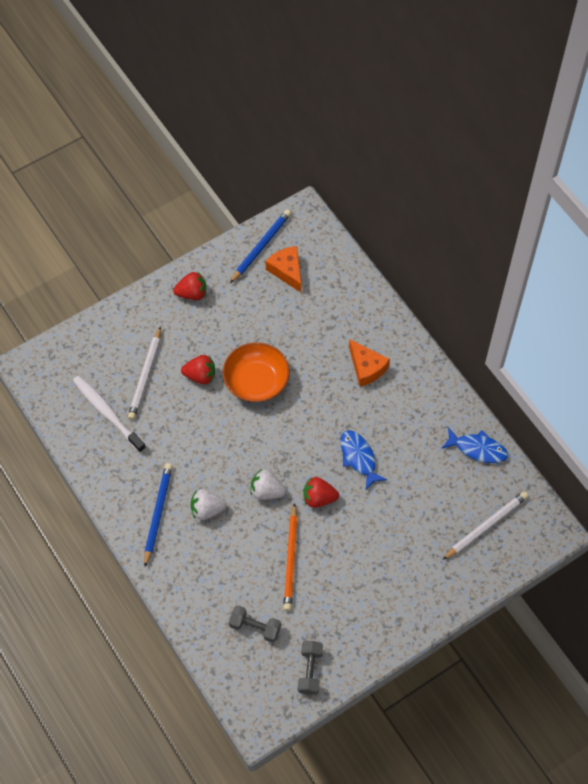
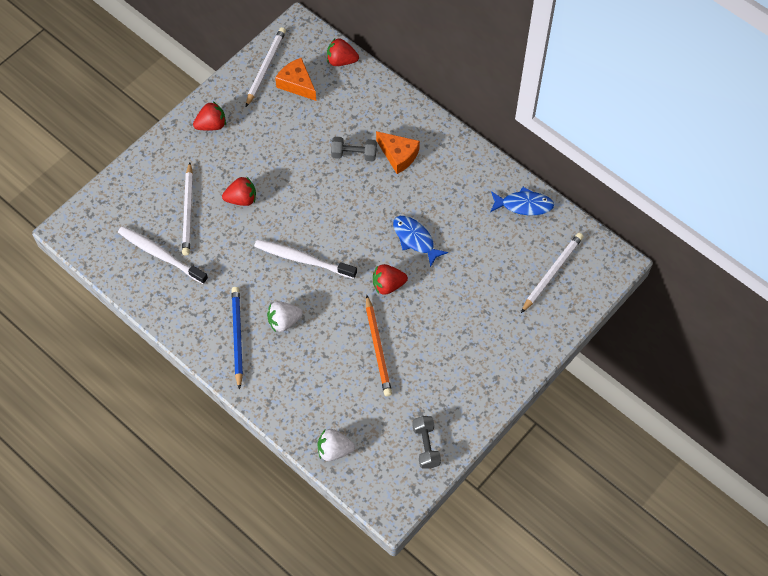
camera: 15 degrees left, 0 degrees up
orange bowl [223,342,289,402] -> none
grey dumbbell [229,605,281,643] -> grey dumbbell moved to [331,137,377,161]
blue pencil [230,210,291,283] -> white pencil [246,27,286,107]
white strawberry [251,469,286,500] -> white strawberry moved to [317,429,355,461]
none -> white toothbrush [254,239,357,279]
none -> red strawberry [327,38,359,66]

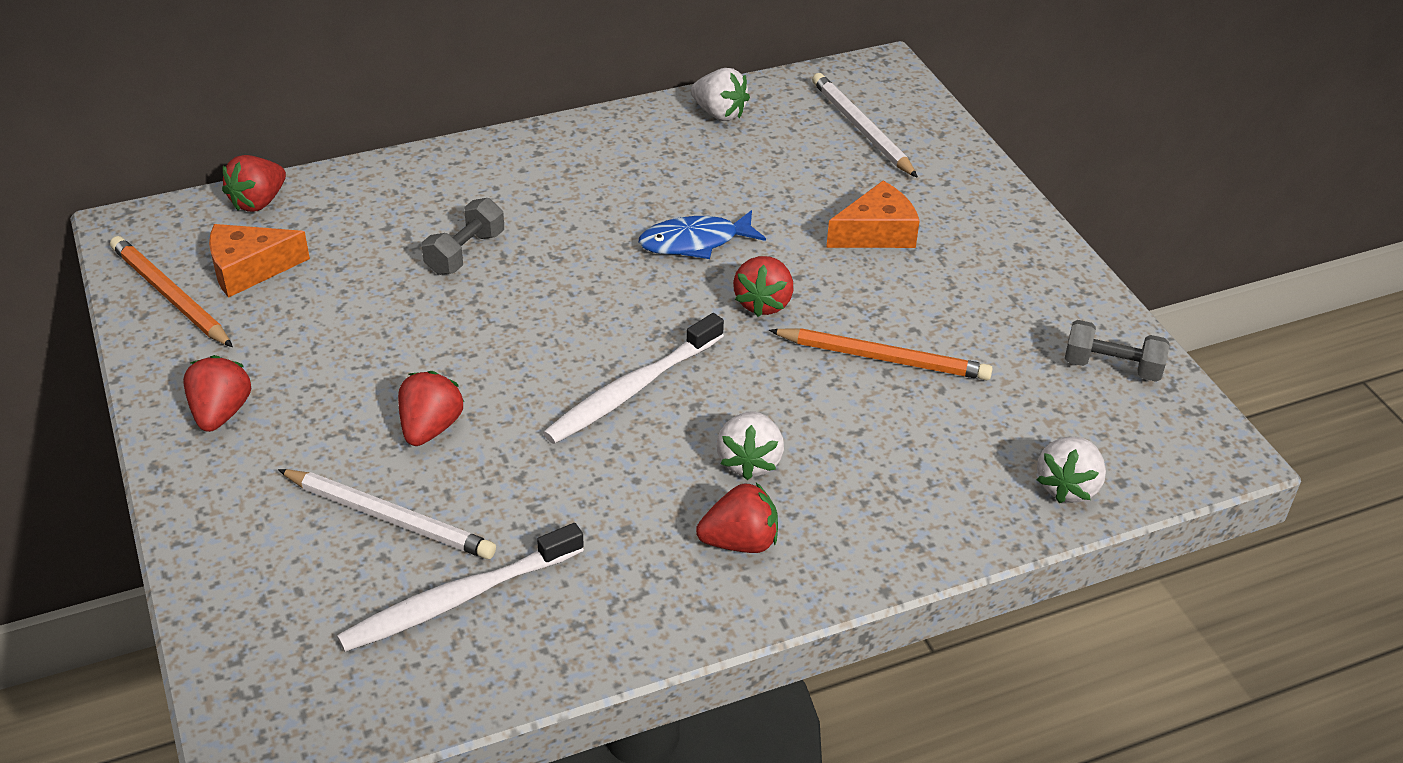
camera: 65 degrees left, 20 degrees down
blue pencil [232,287,243,390] -> red strawberry [696,483,778,553]
white pencil [246,27,286,107] -> orange pencil [110,236,233,347]
orange cheese [376,131,420,174] -> orange cheese moved to [826,181,920,248]
blue fish [490,187,554,215] -> white strawberry [691,68,750,121]

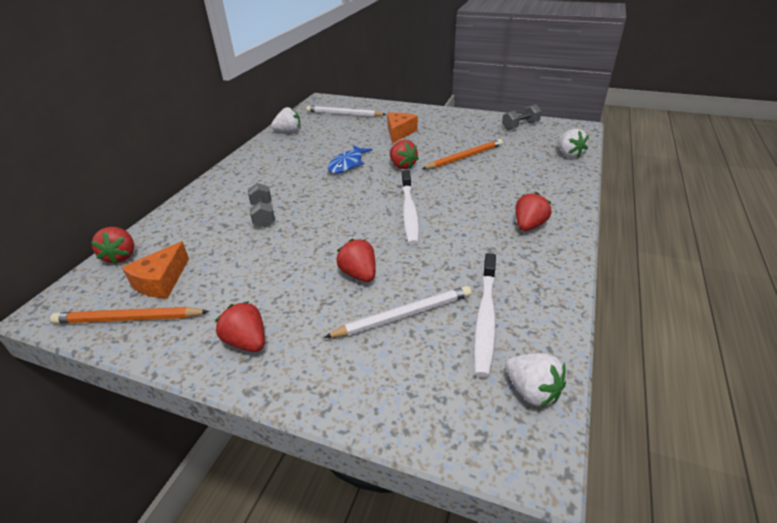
camera: 45 degrees left, 5 degrees down
white strawberry [717,411,784,480] -> white strawberry moved to [505,353,566,407]

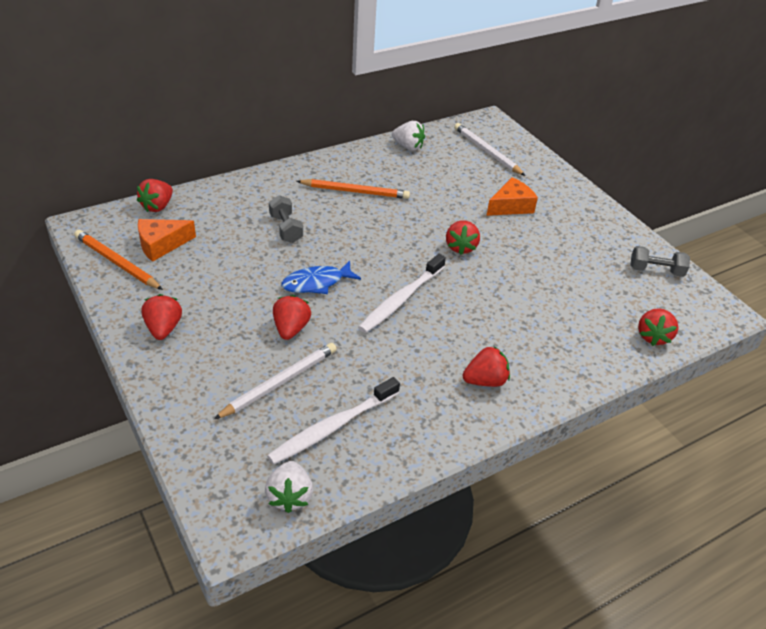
camera: 35 degrees right, 5 degrees up
grey dumbbell [248,183,275,227] -> grey dumbbell turned 45 degrees counterclockwise [269,195,303,243]
white pencil [324,286,472,338] -> white pencil turned 60 degrees counterclockwise [214,343,337,419]
blue fish [328,145,372,174] -> blue fish moved to [281,261,361,294]
orange pencil [422,139,503,169] -> orange pencil moved to [297,179,410,199]
white strawberry [558,129,589,158] -> red strawberry [638,308,678,346]

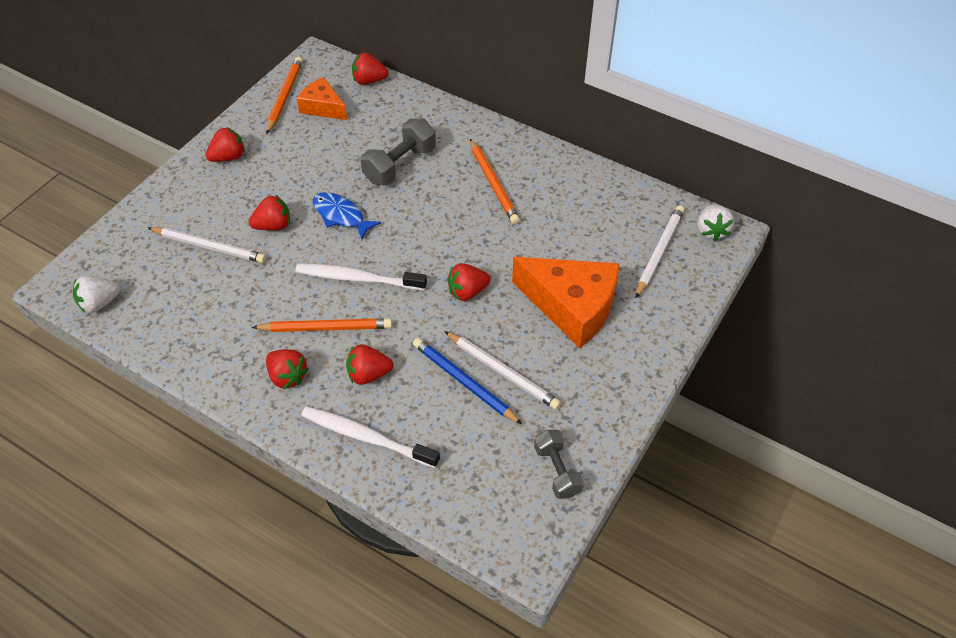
camera: 65 degrees right, 10 degrees up
white toothbrush [267,377,400,465] -> white toothbrush moved to [301,406,440,468]
grey dumbbell [269,195,303,243] -> grey dumbbell [360,118,436,185], size x1.51
white strawberry [392,121,425,151] -> white strawberry moved to [698,204,734,241]
orange cheese [486,177,538,216] -> orange cheese [512,257,619,348], size x1.77
red strawberry [638,308,678,346] -> red strawberry moved to [346,344,393,385]
none -> orange pencil [252,318,392,332]
none -> blue pencil [413,338,522,424]
none -> white pencil [444,331,561,410]

